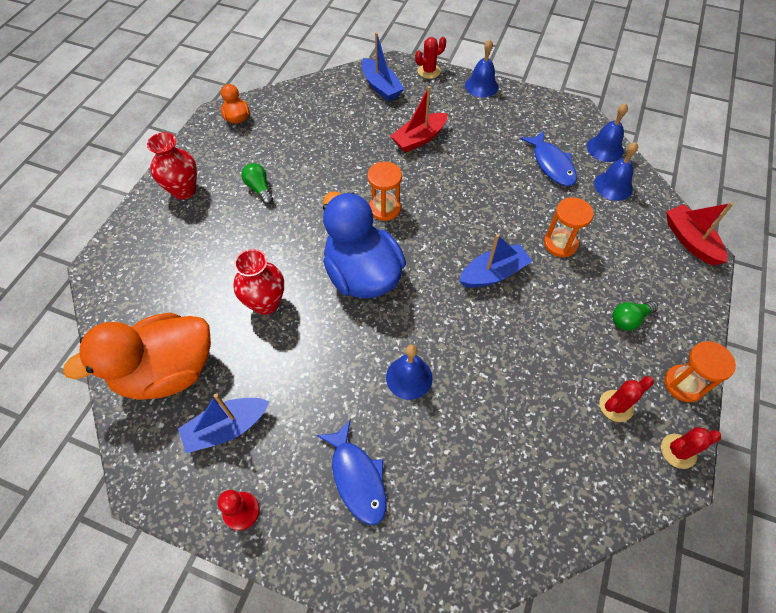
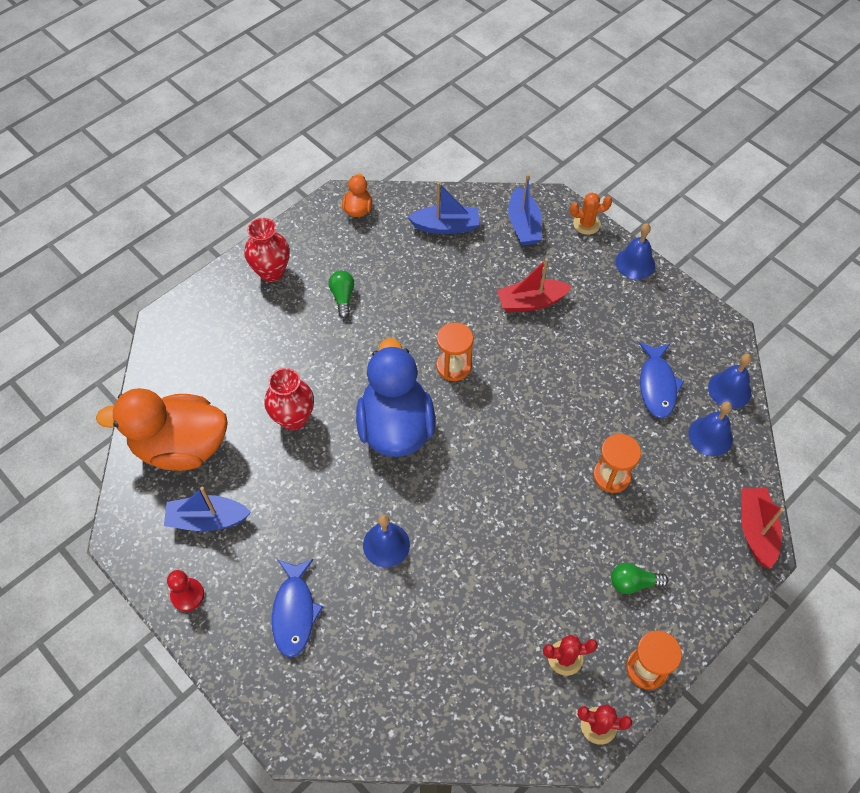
camera: 25 degrees right, 0 degrees up
red cactus [415,37,446,79] -> orange cactus [570,193,612,235]
blue boat [459,234,532,288] -> blue boat moved to [407,182,479,234]

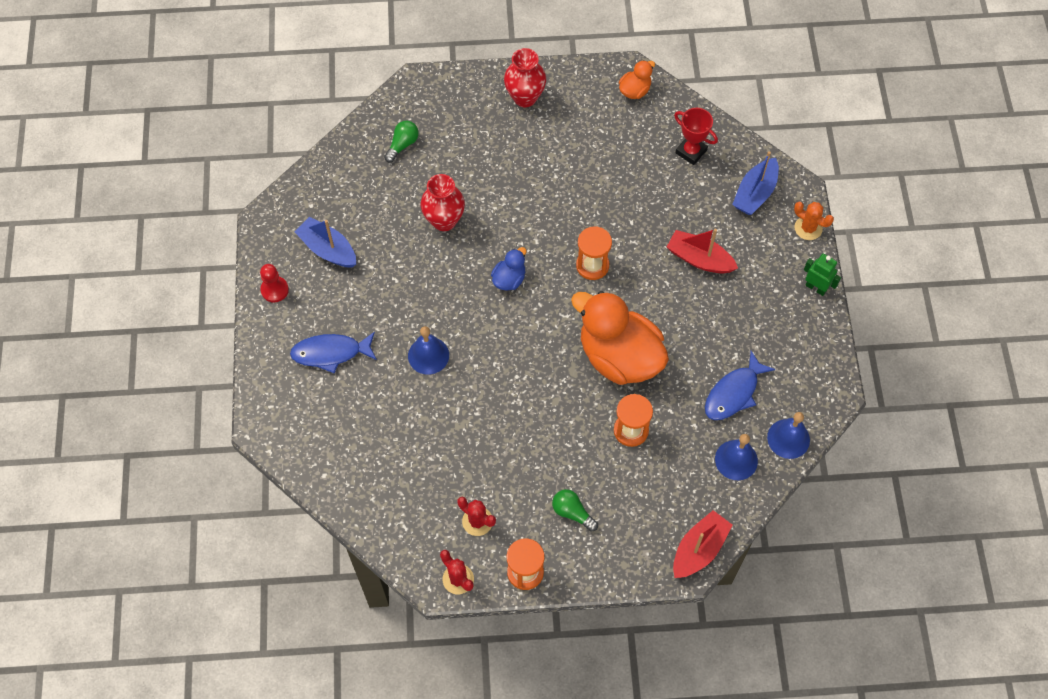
camera: 40 degrees right, 5 degrees up
orange duck [96,388,228,471] -> orange duck moved to [571,291,669,385]
blue fish [272,559,323,658] -> blue fish turned 45 degrees clockwise [290,332,377,373]
green light bulb [329,271,355,318] -> green light bulb moved to [384,121,419,162]
blue duck [356,338,435,457] -> blue duck [491,247,526,291], size x0.44
blue boat [407,182,479,234] -> red trophy [674,108,718,165]
blue bell [616,223,655,279] -> green robot [804,254,841,296]

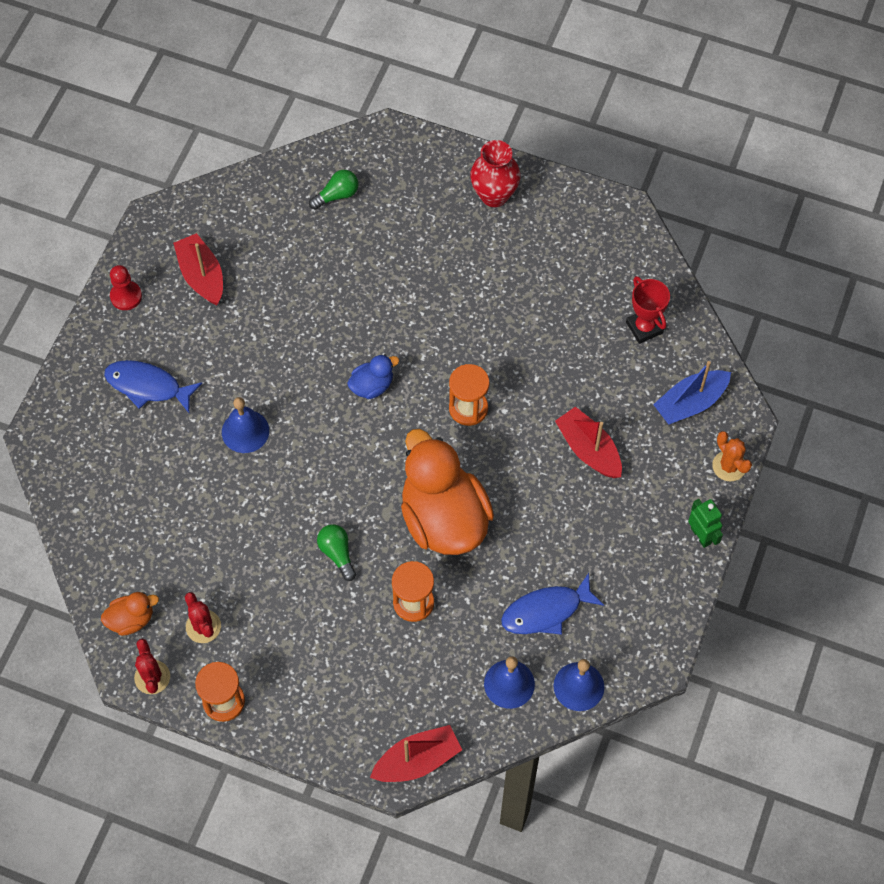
camera: 25 degrees right, 0 degrees up
blue boat [294,217,356,267] -> red boat [173,233,223,305]
red vase [421,174,465,231] -> none
green light bulb [552,489,598,532] -> green light bulb moved to [317,524,356,581]
orange duck [619,60,655,99] -> orange duck moved to [101,592,159,636]

